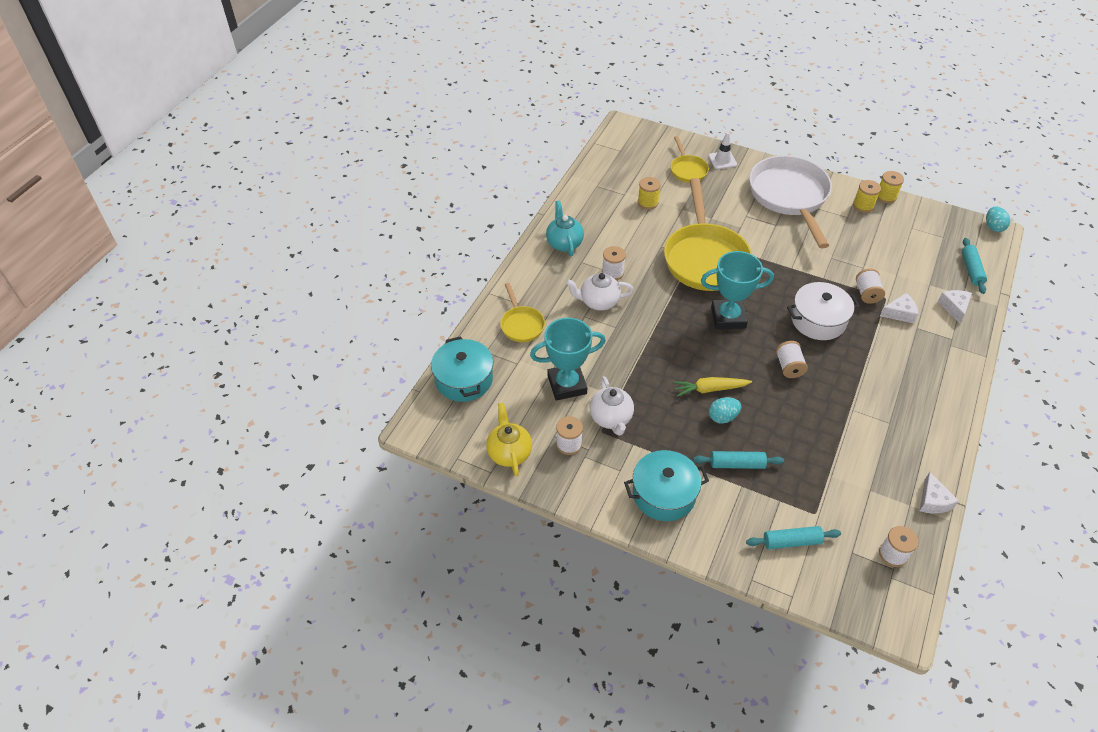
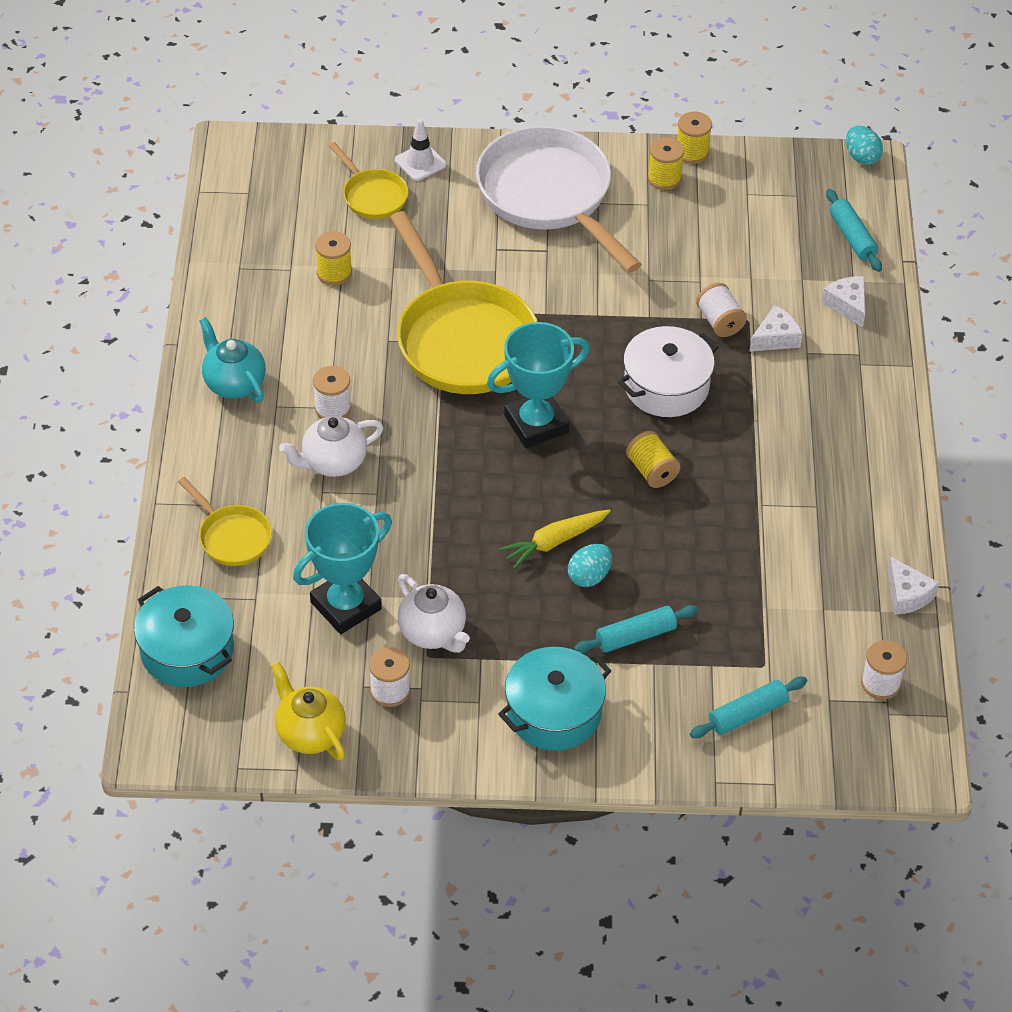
camera: 25 degrees left, 0 degrees up
white spool [776,341,808,378] -> yellow spool [626,431,681,488]

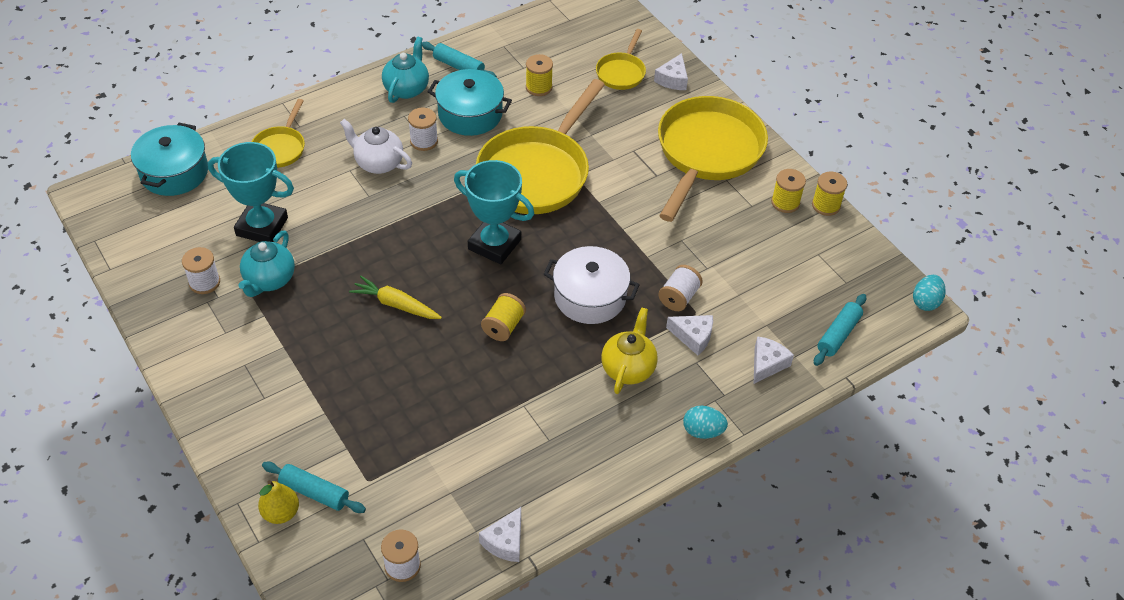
camera: 55 degrees right, 0 degrees up
yellow teapot [272,662,346,760] -> yellow teapot moved to [601,307,658,394]
white traffic cone [395,118,446,181] -> white cheese [654,53,688,90]
white teapot [397,574,470,653] -> turquoise teapot [238,231,295,297]
white pan [476,126,642,273] -> yellow pan [658,96,768,222]
turquoise pot [498,647,611,751] -> turquoise pot moved to [428,69,512,136]
turquoise egg [568,544,612,587] -> turquoise egg moved to [683,406,728,439]
turquoise rolling pin [574,605,698,653] -> turquoise rolling pin moved to [422,42,497,78]
none -> yellow pear [258,480,299,524]

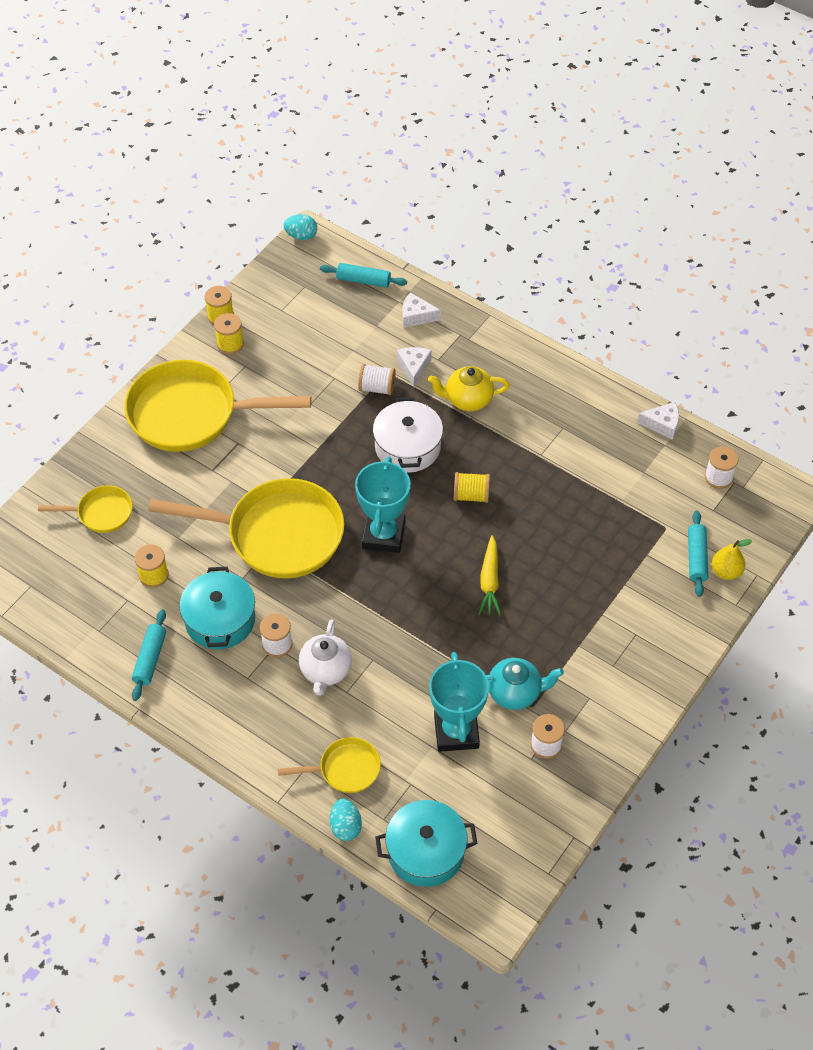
camera: 110 degrees left, 5 degrees up
turquoise teapot [382,36,429,103] -> none
white cheese [654,53,688,90] -> none
turquoise egg [683,406,728,439] -> turquoise egg moved to [330,799,362,841]

